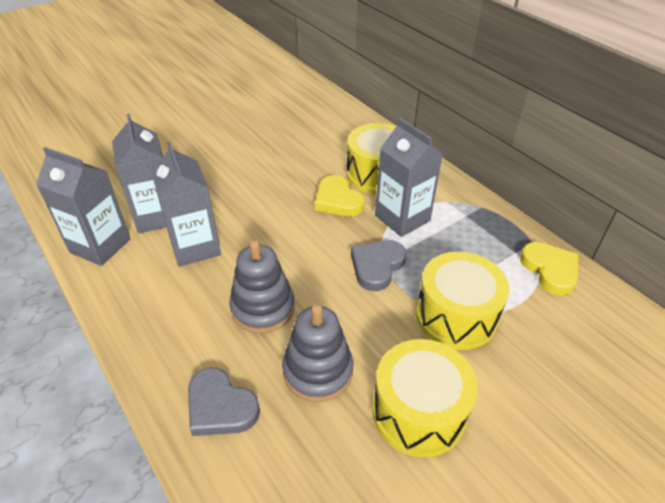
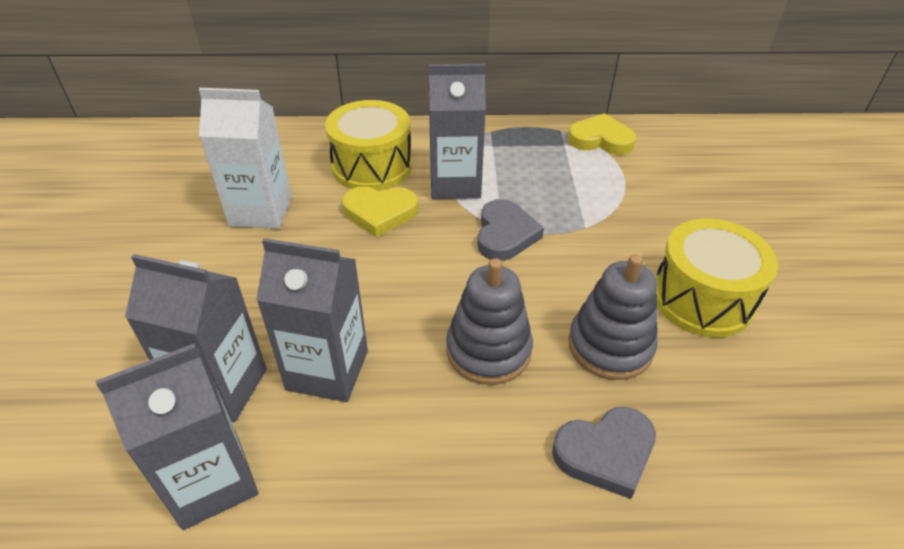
camera: 55 degrees left, 0 degrees up
grey heart [351,240,406,291] -> grey heart turned 150 degrees counterclockwise [478,199,544,261]
yellow drum [416,252,509,350] -> none
none -> white carton [199,88,292,229]

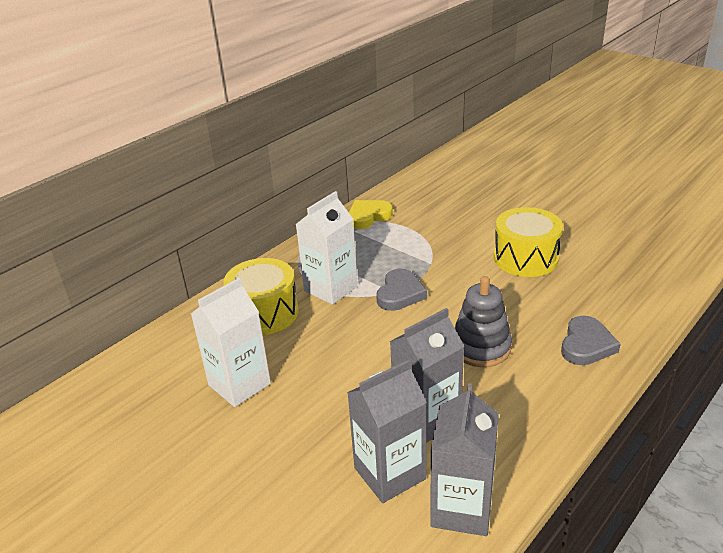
camera: 45 degrees left, 10 degrees down
yellow heart [342,186,418,237] -> none
grey carton [429,64,486,199] -> white carton [296,191,358,305]
grey heart [478,199,544,261] -> grey heart turned 60 degrees clockwise [376,269,427,311]
grey stacking toy [568,254,658,380] -> none

